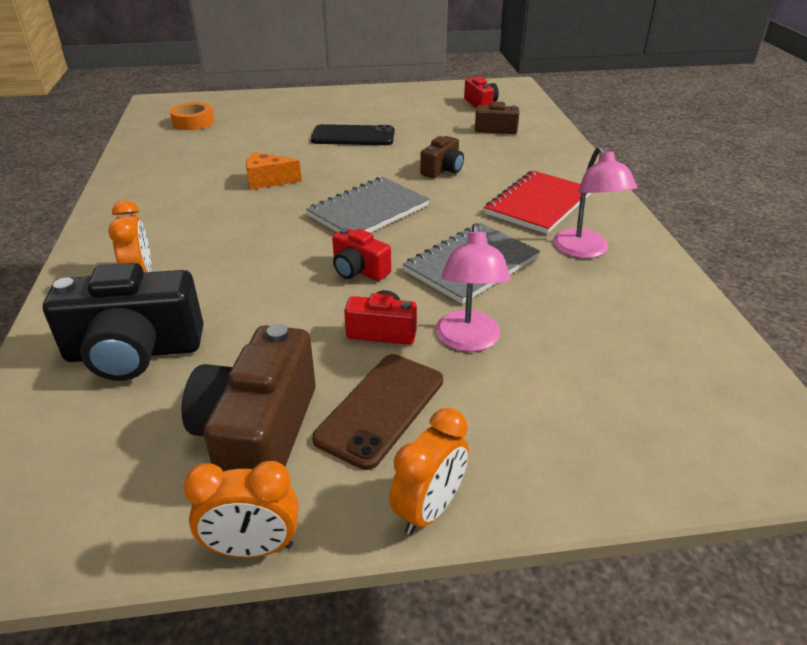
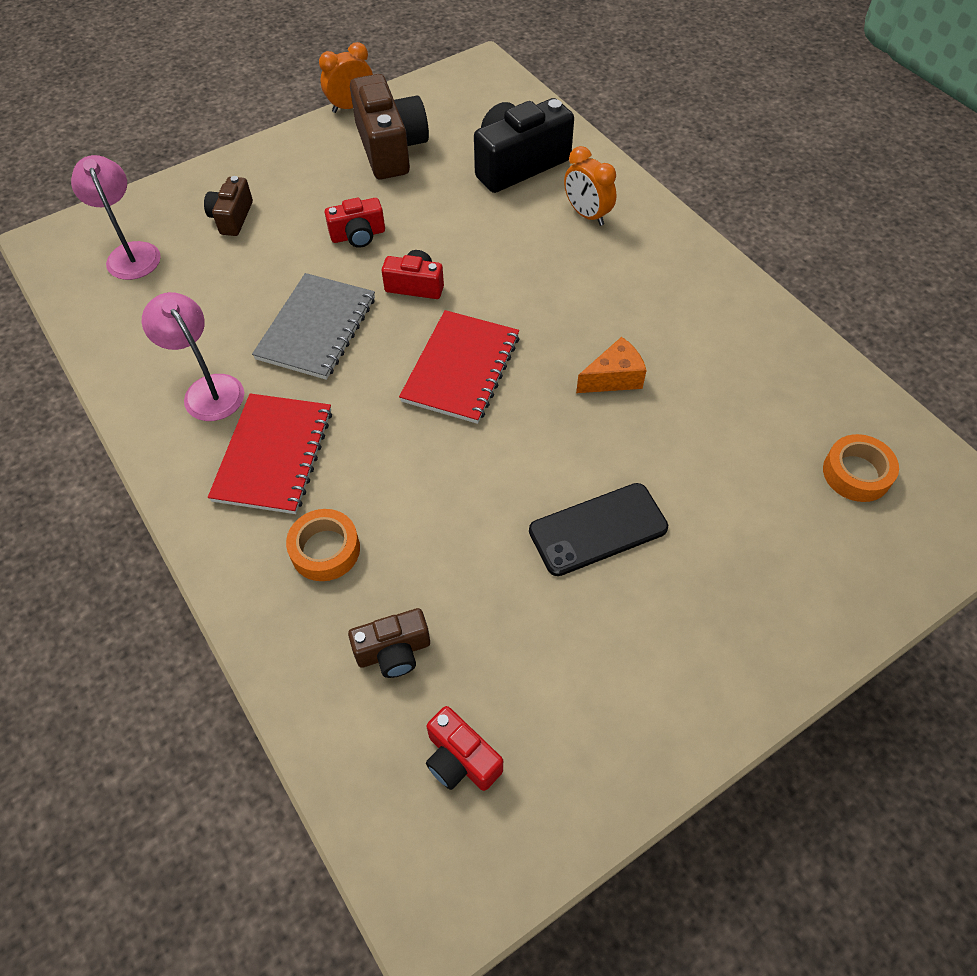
camera: 155 degrees right, 20 degrees up
grey notebook [306,177,430,233] -> red notebook [399,310,519,424]
brown phone [312,354,443,470] -> none
orange clock [389,408,469,535] -> none
brown camera [420,136,464,178] -> brown camera moved to [204,176,253,236]
pink lamp [435,223,511,352] -> pink lamp moved to [71,155,161,280]
none -> orange tape [286,509,360,581]

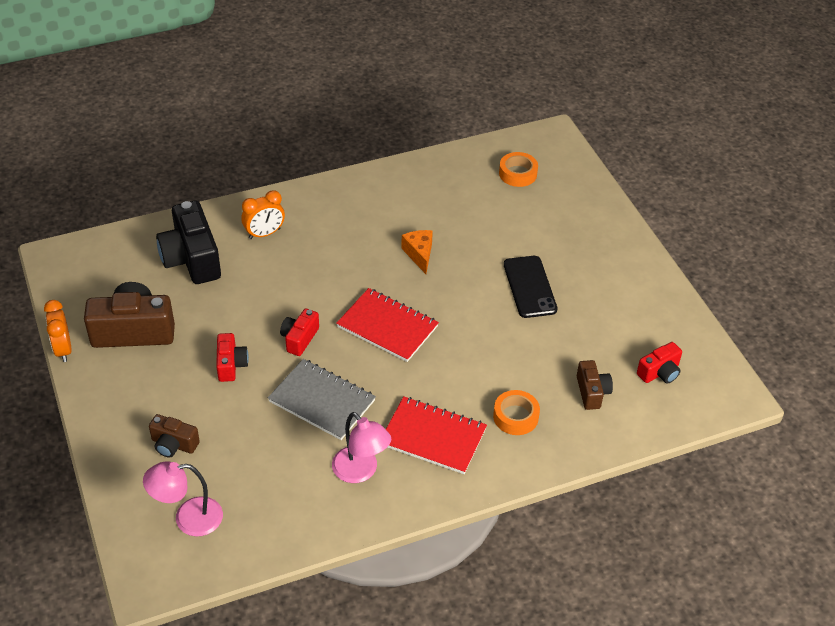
camera: 80 degrees left, 10 degrees down
pink lamp [142,292,244,421] -> pink lamp turned 105 degrees counterclockwise [332,412,391,483]

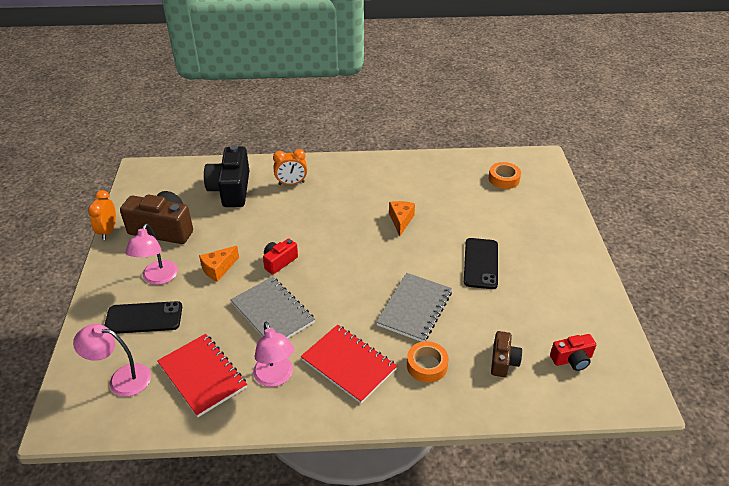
camera: 20 degrees right, 5 degrees down
brown camera [149,414,200,458] -> black phone [104,301,182,334]
red camera [216,333,249,382] -> orange cheese [199,246,239,282]
red notebook [336,288,439,362] -> red notebook moved to [157,334,247,417]
none -> pink lamp [125,224,178,285]
none -> grey notebook [376,273,452,342]

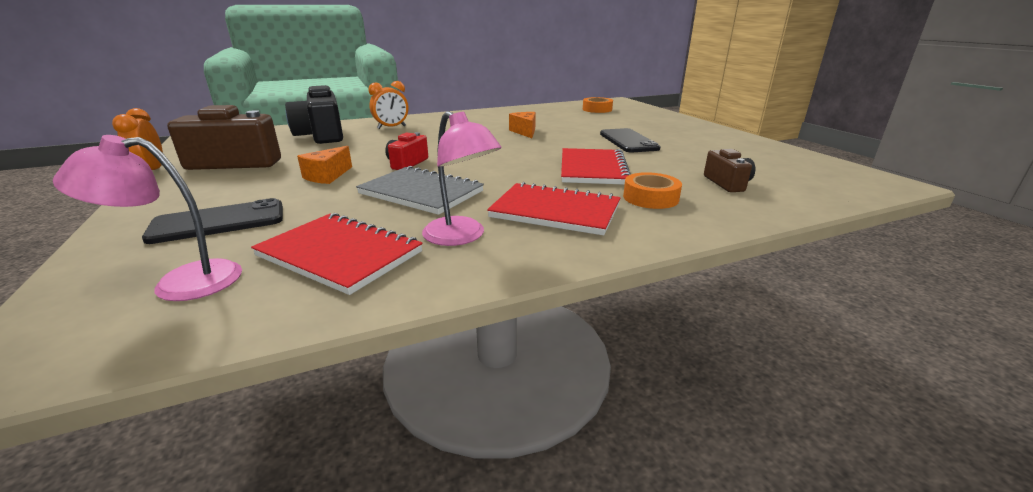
camera: 20 degrees left, 15 degrees down
pink lamp [125,224,178,285] -> none
grey notebook [376,273,452,342] -> red notebook [561,148,631,185]
red camera [550,334,596,371] -> none

